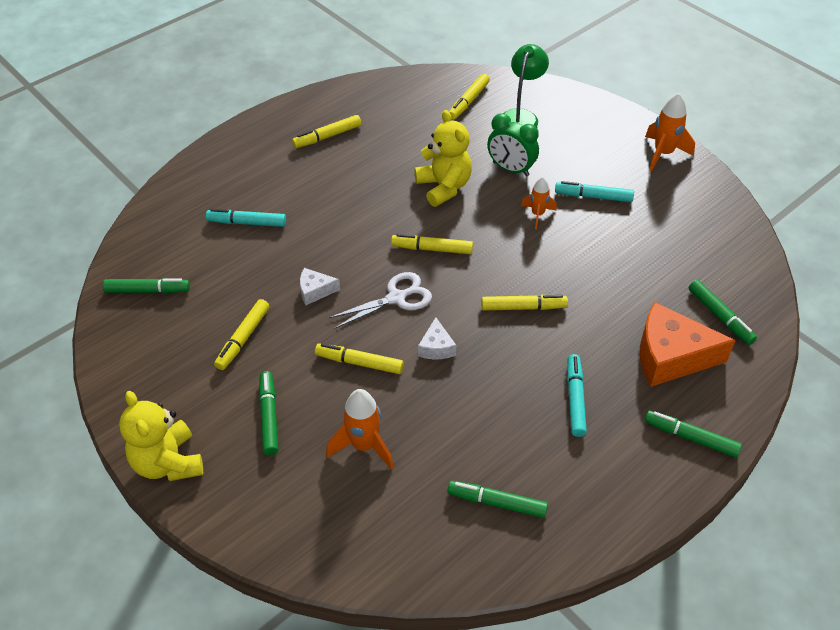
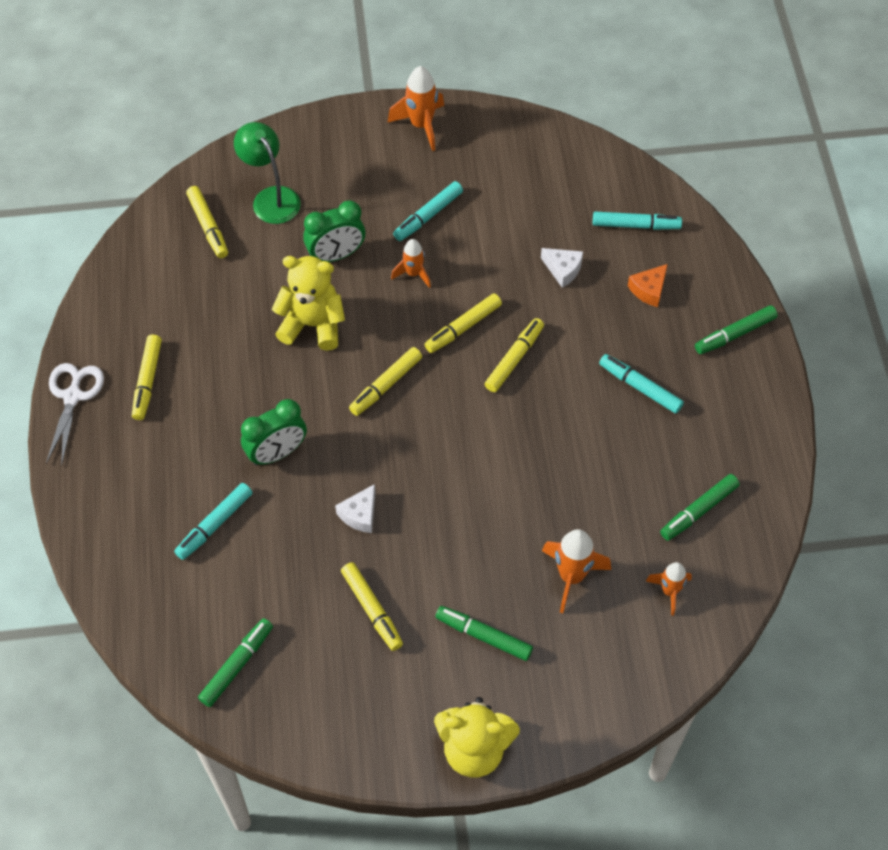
camera: 55 degrees left, 10 degrees up
yellow marker [315,343,404,374] -> yellow marker moved to [424,293,502,353]
white scissors [329,272,432,329] -> white scissors moved to [46,363,104,466]
white cheese [418,317,456,359] -> white cheese moved to [541,248,583,288]
orange cheese [640,302,736,387] -> orange cheese [628,264,668,307], size x0.48
green marker [689,280,757,345] -> turquoise marker [593,212,682,230]
none -> green clock [241,399,307,466]
none -> orange rocket [646,562,692,616]

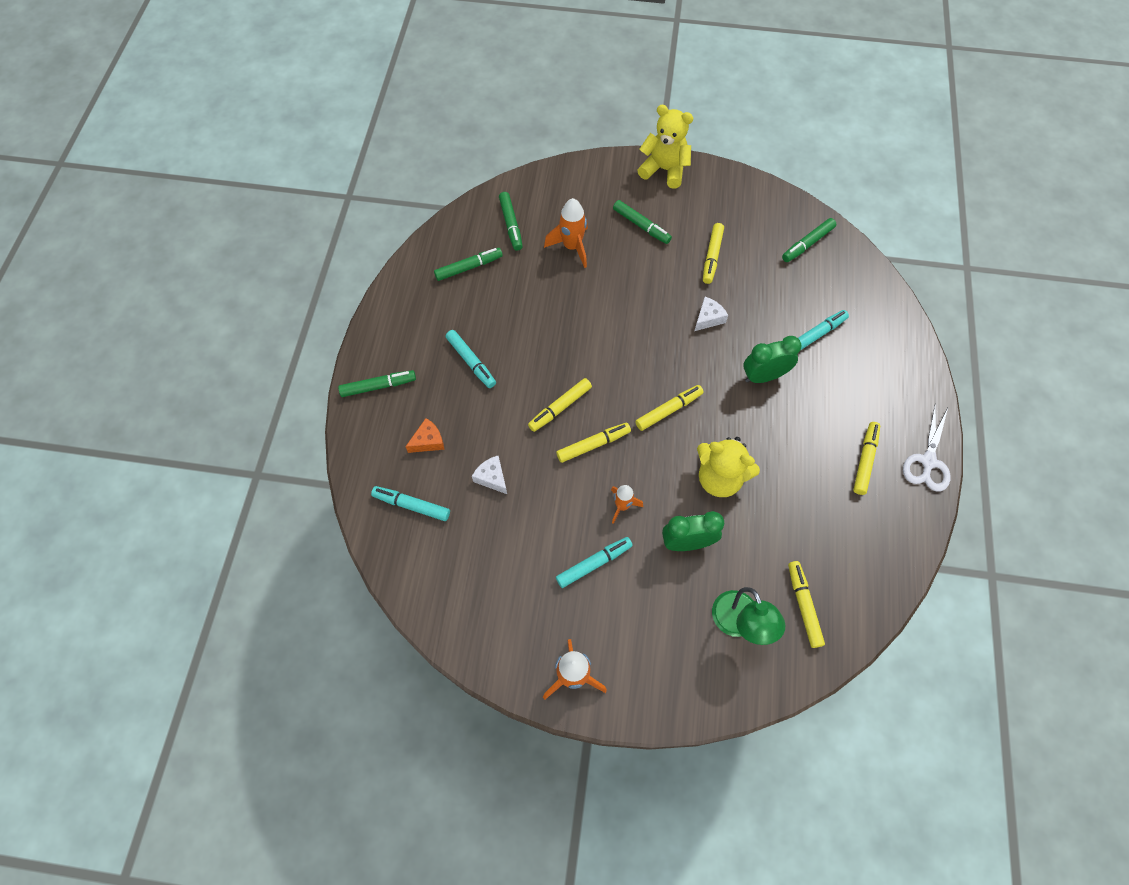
camera: 165 degrees left, 5 degrees up
yellow marker [341,562,403,651] -> yellow marker turned 150 degrees counterclockwise [703,223,724,284]
orange rocket [646,562,692,616] -> green marker [499,192,523,251]

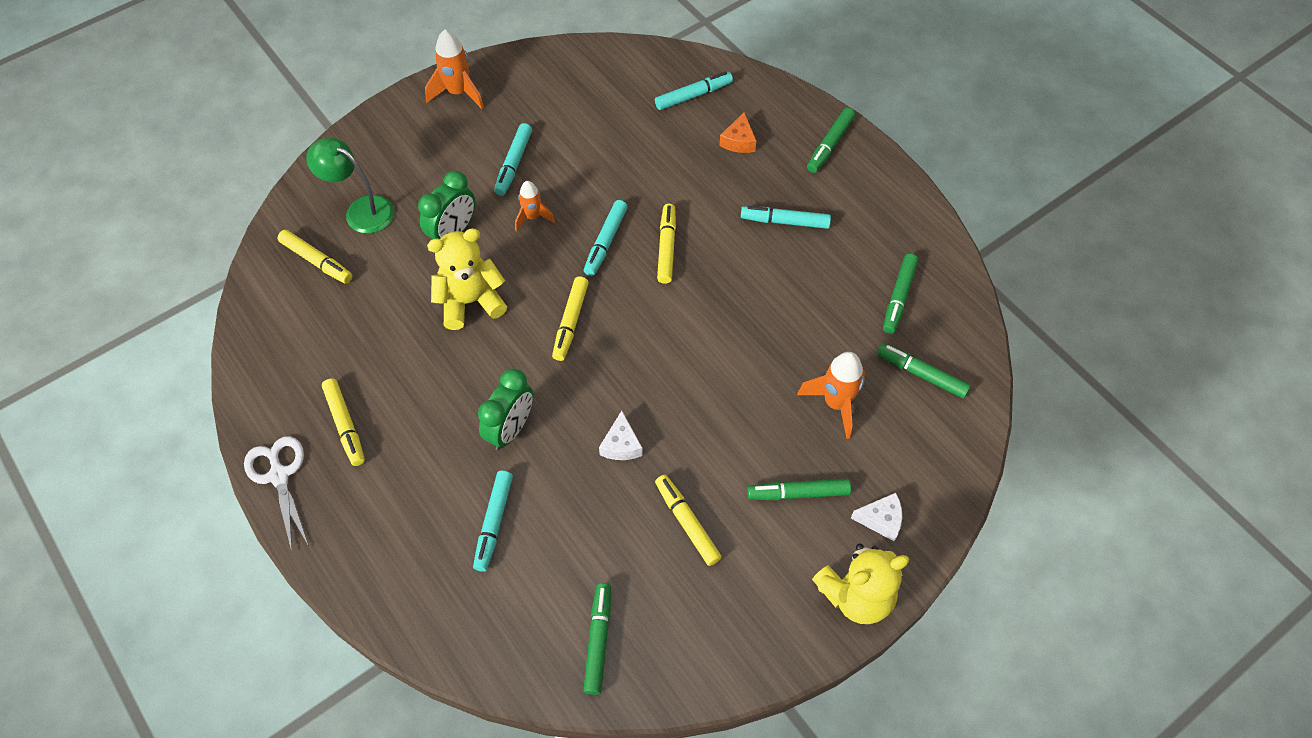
camera: 135 degrees right, 5 degrees down
white cheese [472,456,507,494] -> white cheese moved to [851,493,902,541]
yellow marker [556,423,631,463] -> turquoise marker [584,200,628,276]

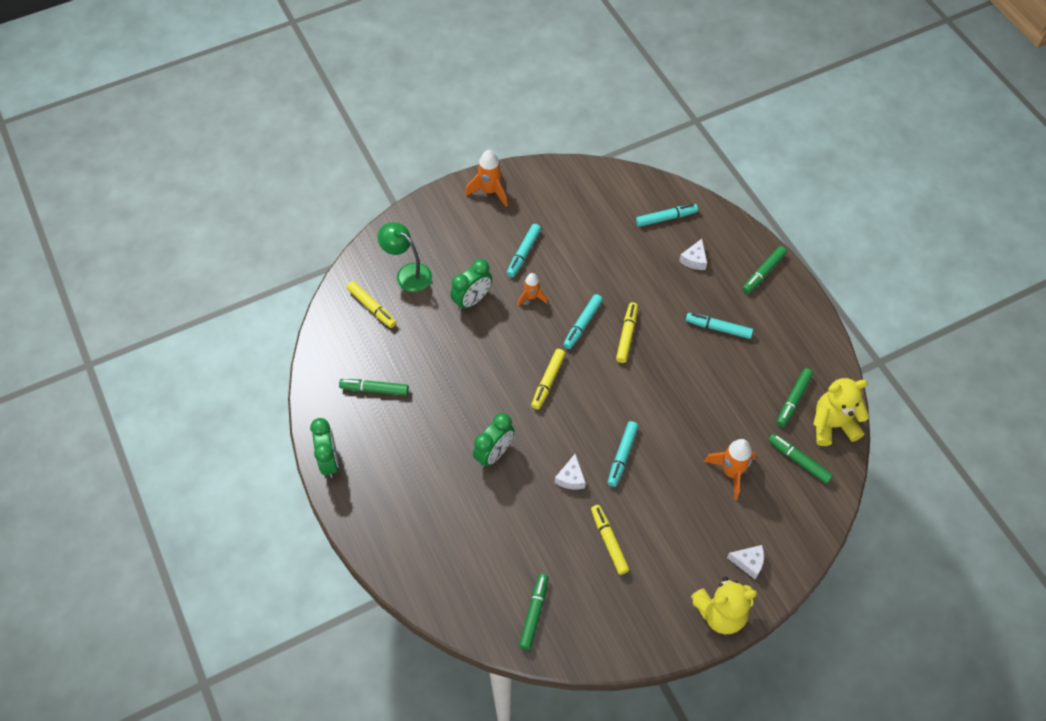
camera: 10 degrees right, 0 degrees up
white scissors [244,436,309,552] -> green clock [310,418,339,478]
yellow marker [322,379,365,466] -> none
yellow teddy bear [427,228,507,330] -> yellow teddy bear moved to [813,378,870,446]
turquoise marker [473,471,513,572] -> turquoise marker moved to [608,421,639,487]
orange cheese [719,112,756,153] -> white cheese [679,239,707,270]
green marker [747,479,851,500] -> green marker moved to [339,379,409,396]

